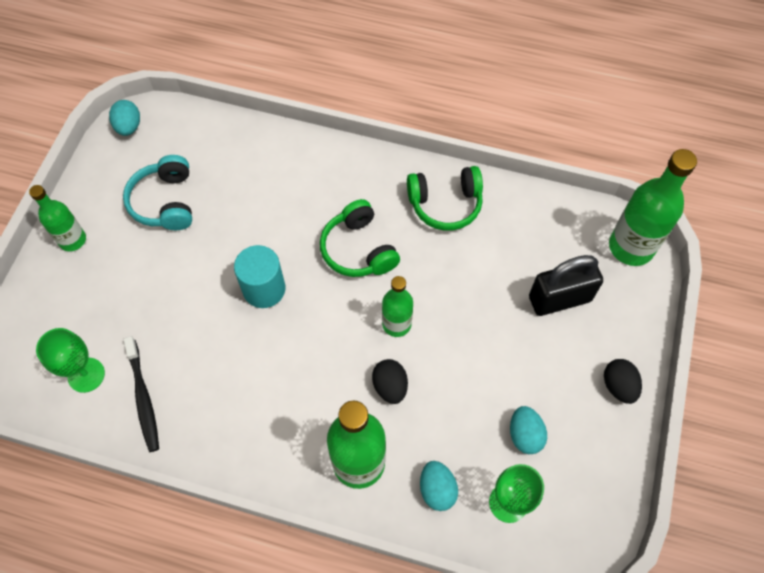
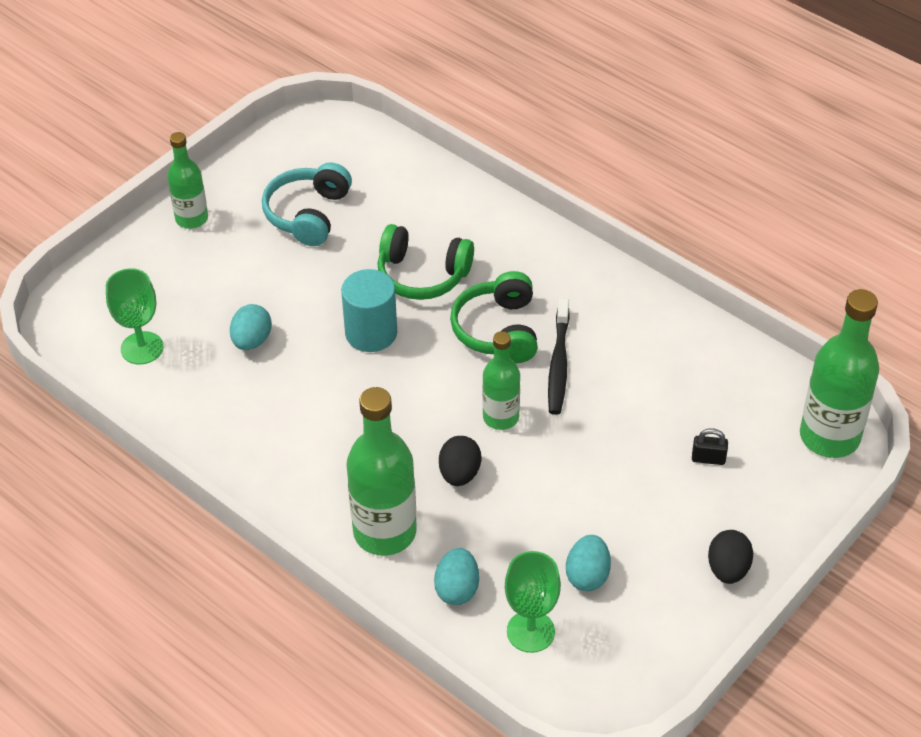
camera: 25 degrees right, 15 degrees down
turquoise egg [109,100,140,136] -> turquoise egg moved to [230,304,272,350]
black toothbrush [123,336,159,452] -> black toothbrush moved to [548,298,570,415]
green headphones [407,166,483,231] -> green headphones moved to [378,224,474,300]
black padlock [529,255,603,316] -> black padlock [692,428,728,465], size x0.42

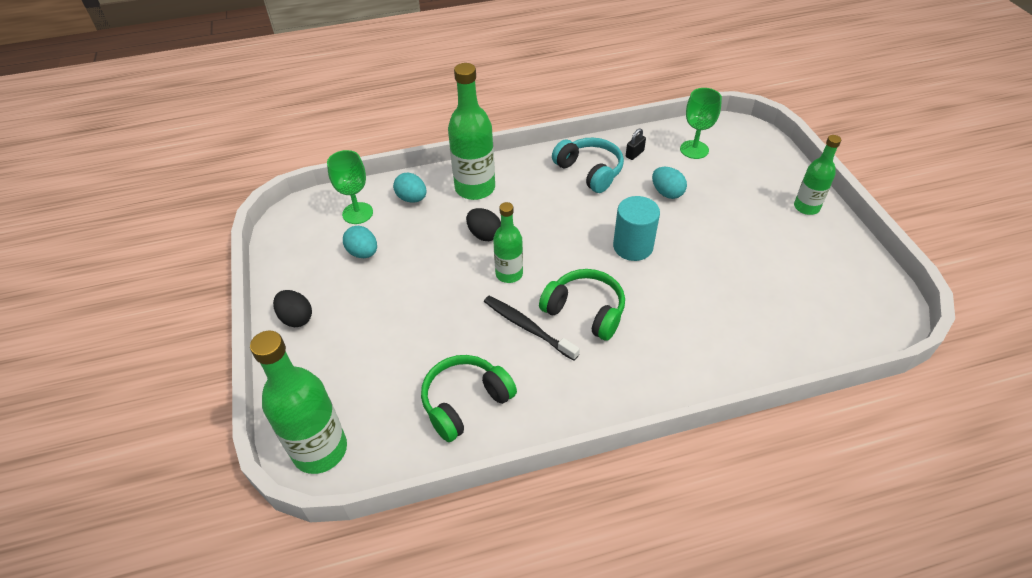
camera: 125 degrees right, 0 degrees up
turquoise headphones [262,162,352,246] -> turquoise headphones moved to [552,138,624,193]
green headphones [378,224,474,300] -> green headphones moved to [421,355,517,442]
black padlock [692,428,728,465] -> black padlock moved to [626,128,646,160]

